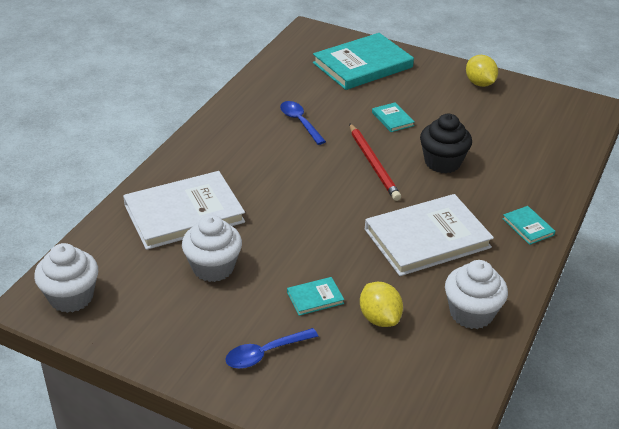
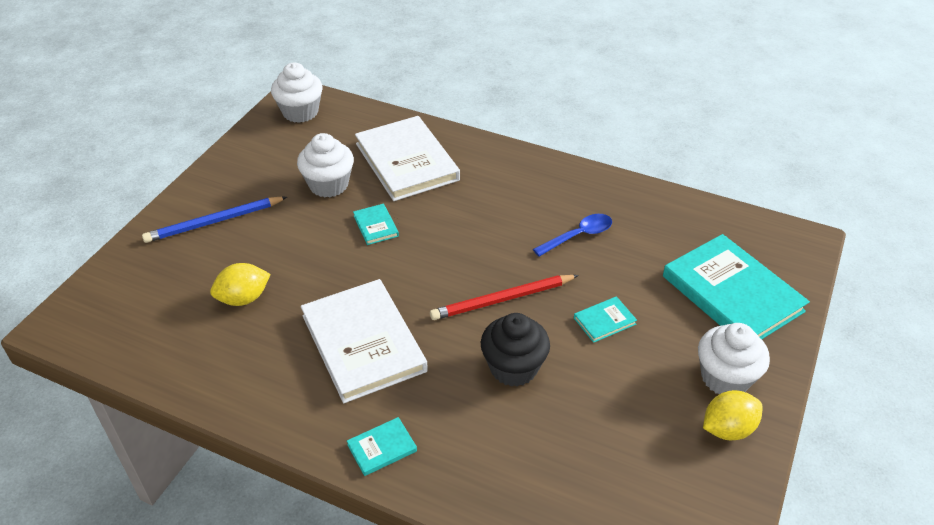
camera: 90 degrees right, 5 degrees up
blue spoon [225,328,318,369] -> blue pencil [142,197,287,243]
turquoise book [287,277,344,316] -> turquoise book moved to [353,204,399,245]
white cupcake [445,260,508,329] -> white cupcake moved to [698,323,770,394]

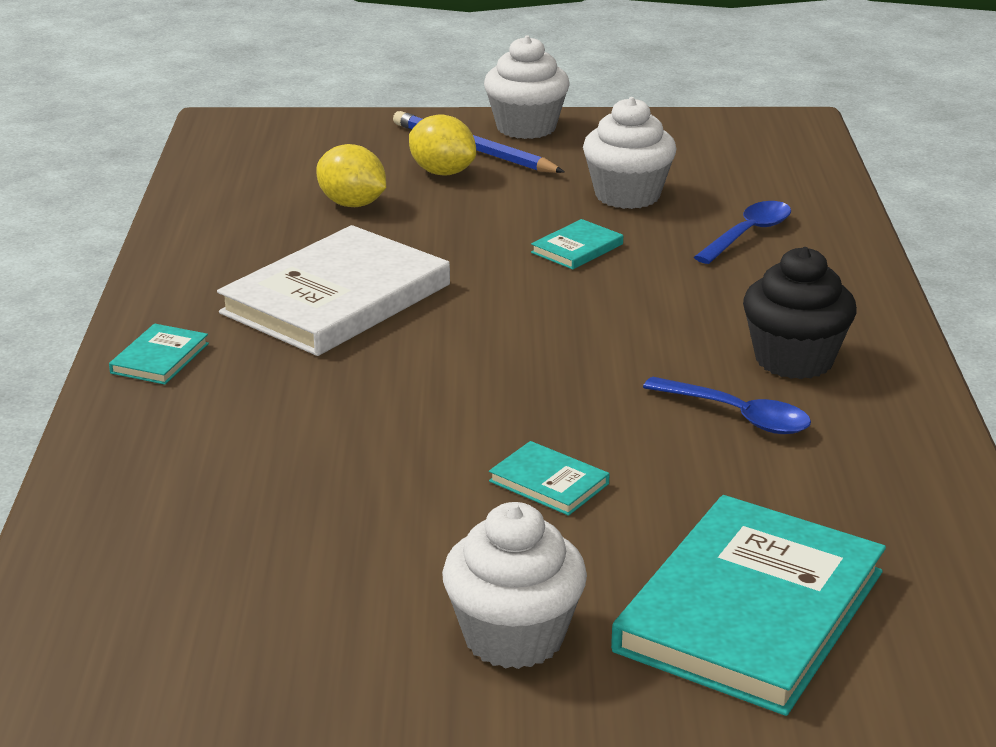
camera: 65 degrees right, 15 degrees down
white cupcake [271,63,323,123] -> white cupcake moved to [484,35,569,139]
turquoise book [347,417,417,476] -> turquoise book turned 75 degrees clockwise [109,324,209,385]
white book [355,116,460,201] -> blue spoon [694,201,791,264]
red pencil [430,275,579,320] -> none
black cupcake [481,313,550,387] -> black cupcake moved to [743,247,857,379]
yellow lemon [703,390,763,440] -> yellow lemon moved to [409,114,476,176]

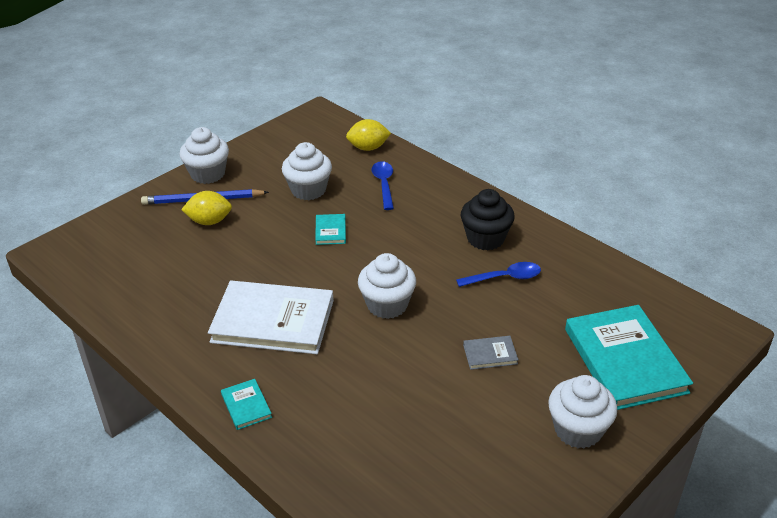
camera: 45 degrees left, 10 degrees up
white book [217,225,450,356] -> white book turned 75 degrees counterclockwise [208,281,334,354]
yellow lemon [316,144,386,207] -> yellow lemon moved to [346,119,391,151]
turquoise book [489,441,610,516] -> grey book [463,336,519,370]
none -> white cupcake [358,253,416,319]

